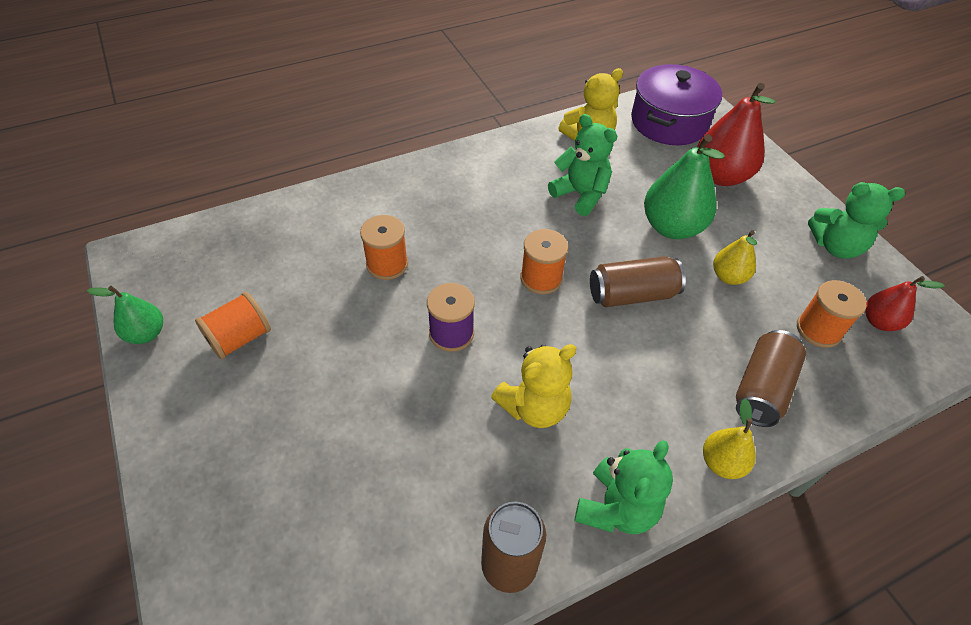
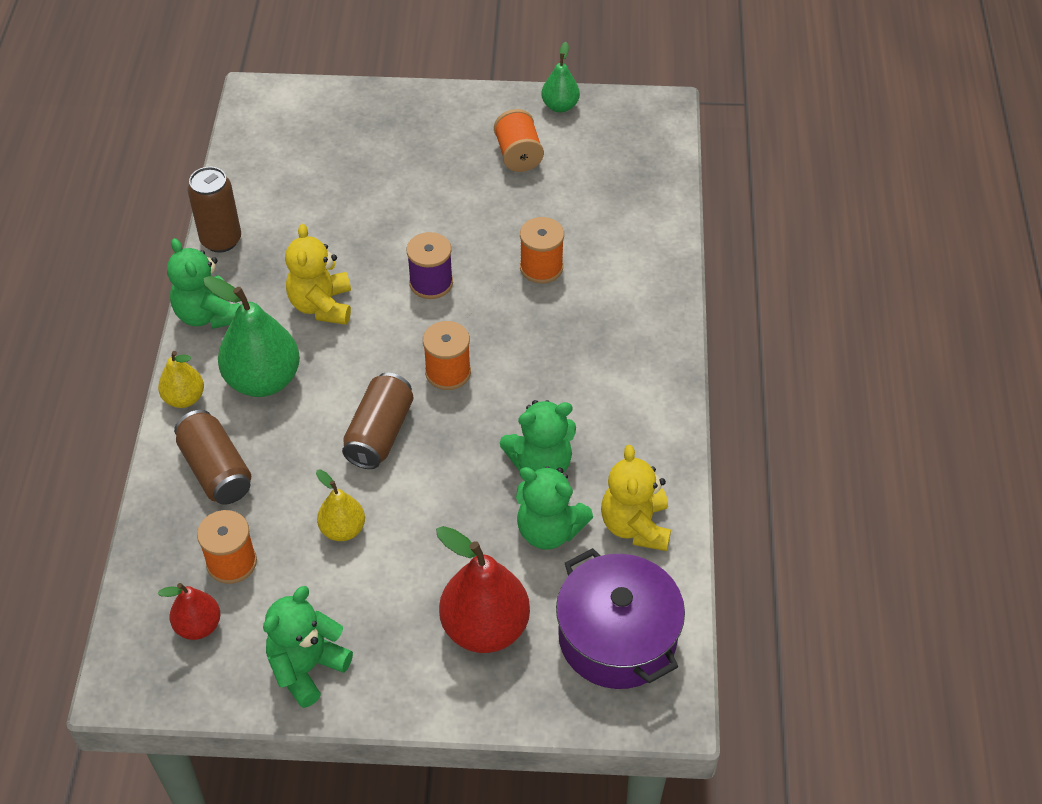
camera: 120 degrees right, 0 degrees up
green pear [644,134,725,239] -> green pear moved to [203,276,300,397]
none -> green teddy bear [516,466,593,550]

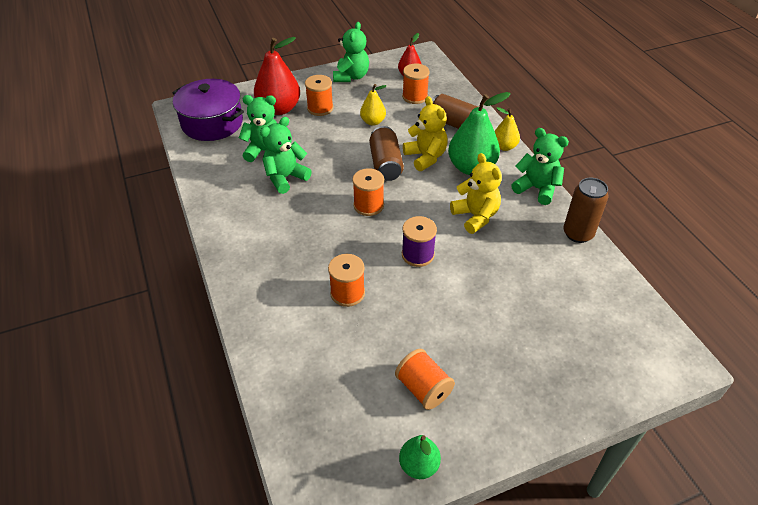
camera: 155 degrees right, 5 degrees down
yellow teddy bear [601,445,671,551] -> yellow teddy bear moved to [403,96,448,171]
none -> orange spool [305,75,333,116]

